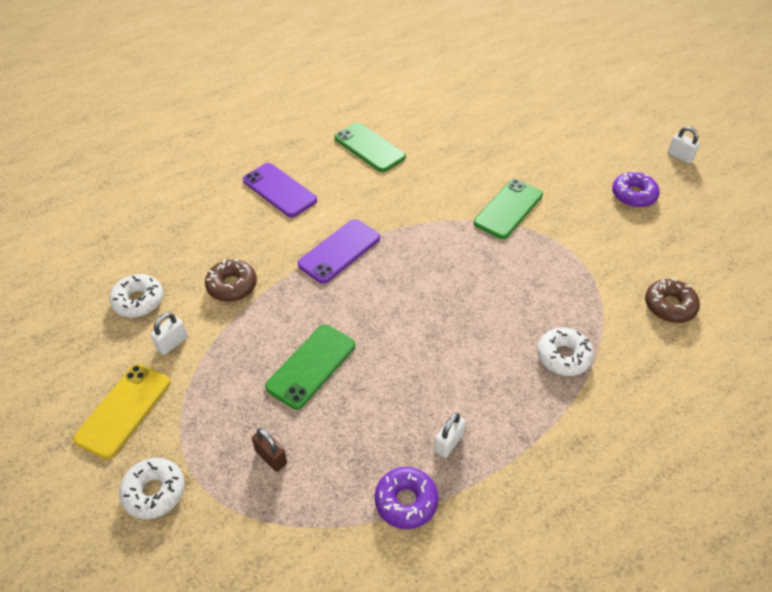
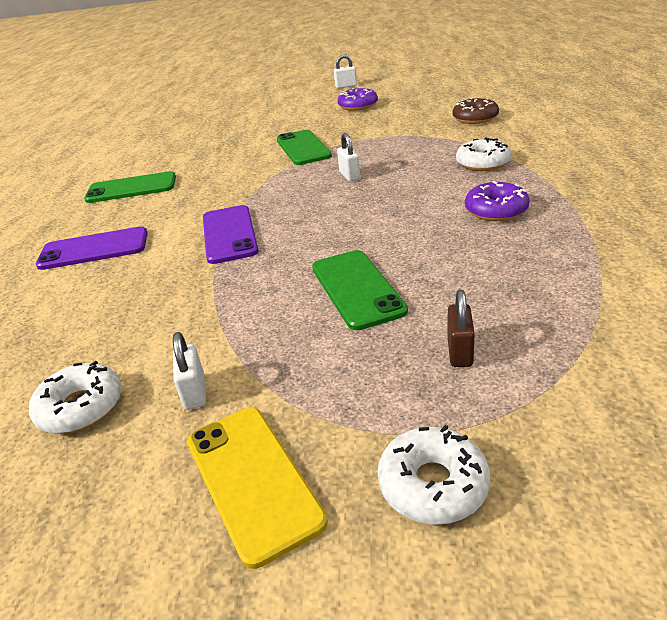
camera: 50 degrees left, 15 degrees down
brown donut [205,259,257,302] -> none
brown padlock [252,428,287,472] -> brown padlock turned 75 degrees counterclockwise [447,290,475,367]
purple donut [375,467,438,529] -> purple donut moved to [465,181,530,221]
white padlock [434,413,466,458] -> white padlock moved to [337,133,360,182]

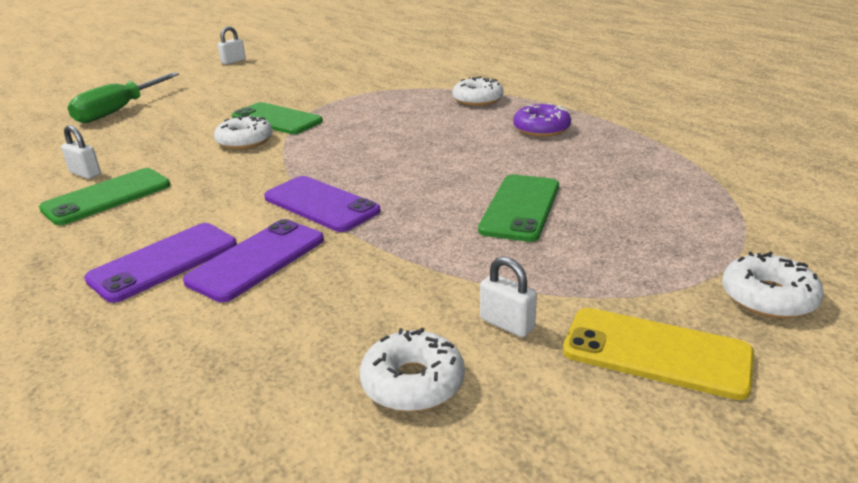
camera: 40 degrees left, 5 degrees down
green phone [312,250,408,330] -> green phone turned 75 degrees clockwise [478,175,559,242]
white padlock [337,133,360,182] -> white padlock moved to [61,125,101,179]
purple donut [338,88,378,111] -> none
brown padlock [447,290,475,367] -> none
brown donut [453,97,499,124] -> none
none -> green screwdriver [67,73,179,123]
none -> purple phone [183,219,324,302]
none -> white donut [214,114,273,149]

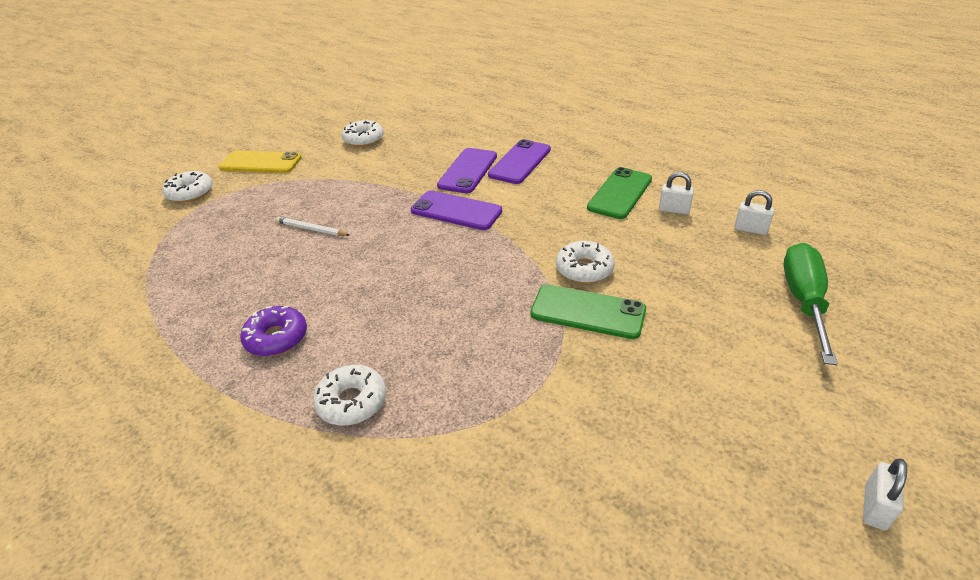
camera: 165 degrees right, 10 degrees up
green phone [478,175,559,242] -> white pencil [276,216,349,236]
white padlock [480,256,537,337] -> white padlock moved to [734,190,774,235]

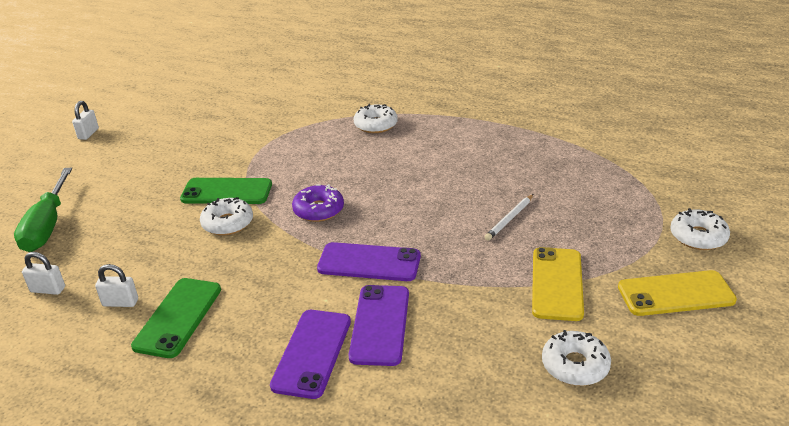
camera: 165 degrees right, 5 degrees down
purple donut [240,306,307,356] -> purple donut moved to [292,184,344,222]
white pencil [276,216,349,236] -> white pencil turned 120 degrees clockwise [485,194,533,241]
none -> yellow phone [532,247,584,321]

